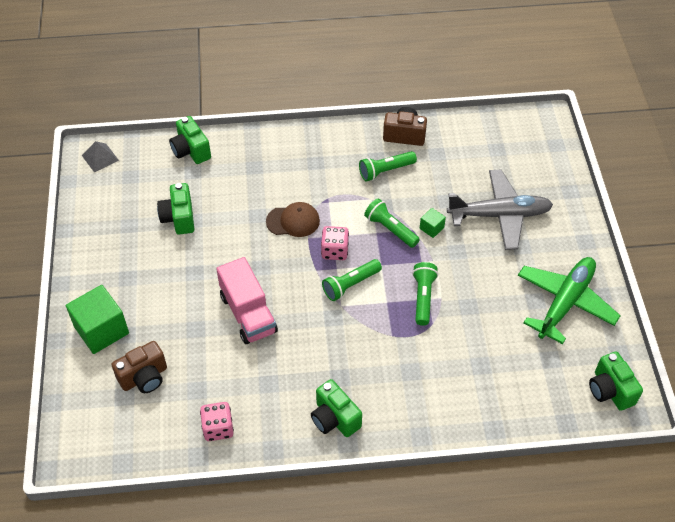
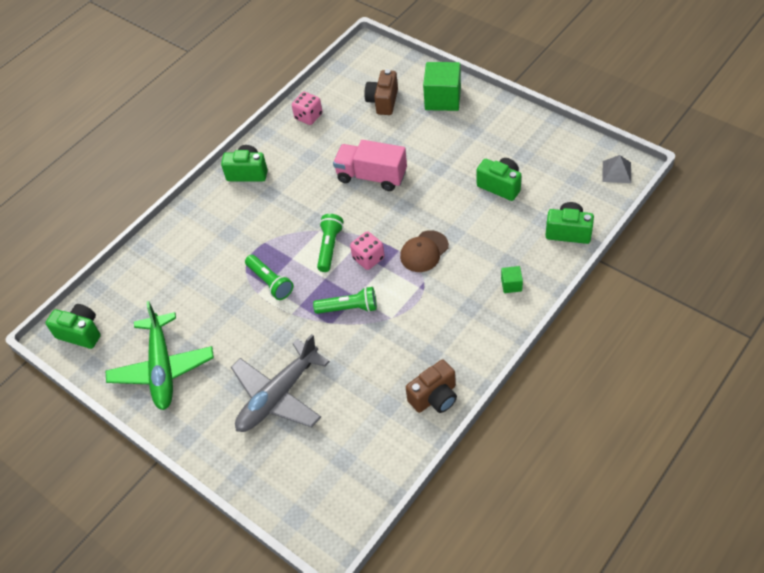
camera: 140 degrees right, 0 degrees up
green flashlight [359,151,417,181] -> none
green cube [420,208,446,238] -> green cube moved to [501,266,523,293]

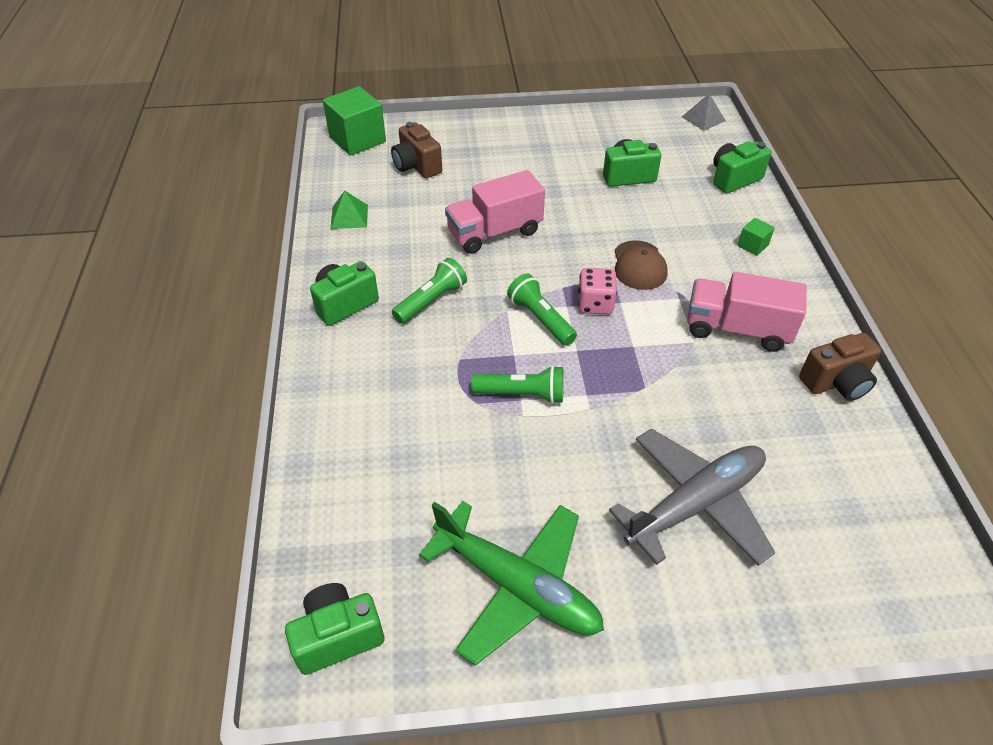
camera: 50 degrees left, 5 degrees down
grey plane [231,334,330,432] -> grey plane turned 120 degrees counterclockwise [609,429,775,566]
pink dice [292,92,322,125] -> green pyramid [331,191,368,229]
green flashlight [313,287,377,314] -> green flashlight moved to [392,258,467,324]
brown camera [406,359,457,413] -> brown camera turned 60 degrees clockwise [799,333,881,401]
green cube [423,62,461,111] -> green cube moved to [323,86,386,156]
none -> pink truck [688,272,807,352]

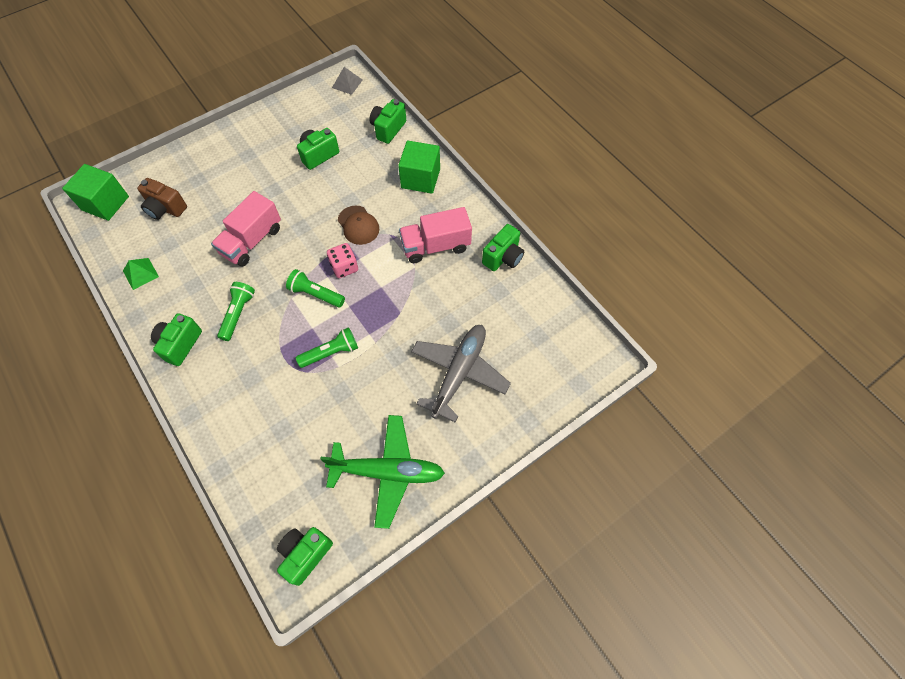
camera: 30 degrees left, 15 degrees up
green cube [738,218,775,256] -> green cube [398,140,440,194], size x2.13
brown camera [799,333,881,401] -> green camera [482,224,524,271]

